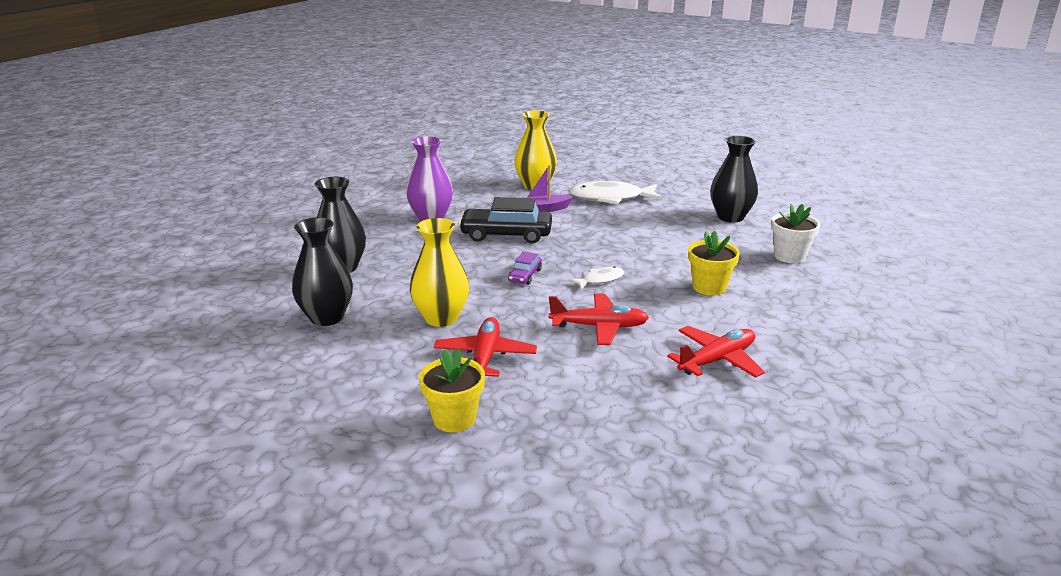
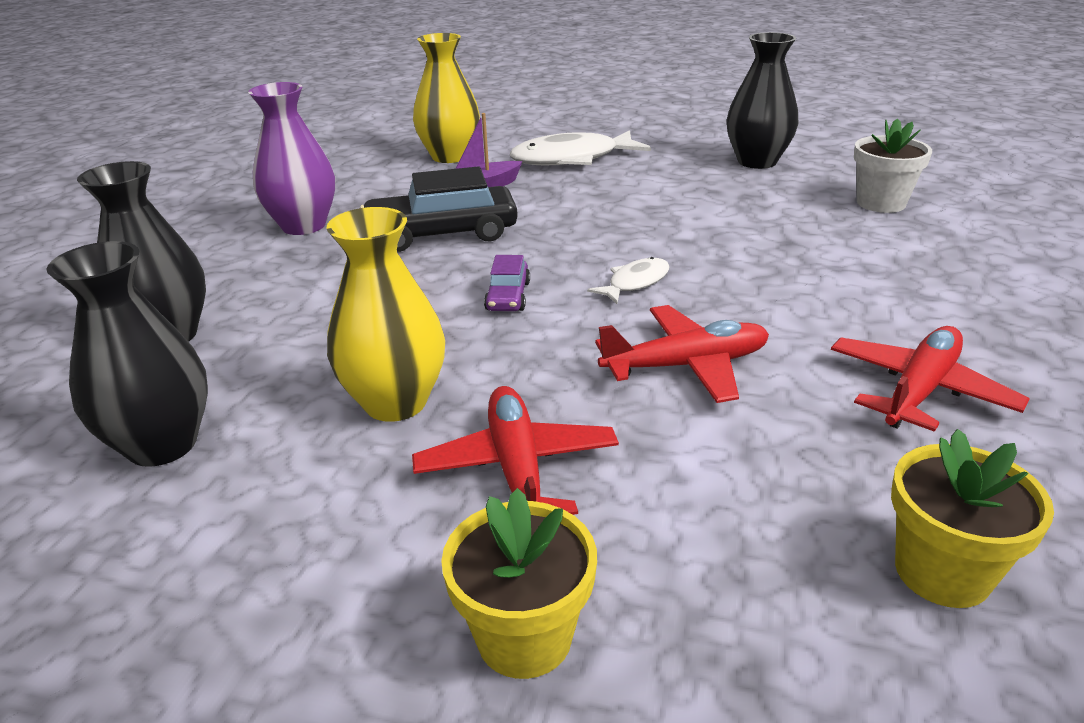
camera: 15 degrees left, 5 degrees up
yellow flower pot [688,231,740,296] -> yellow flower pot moved to [891,429,1054,608]

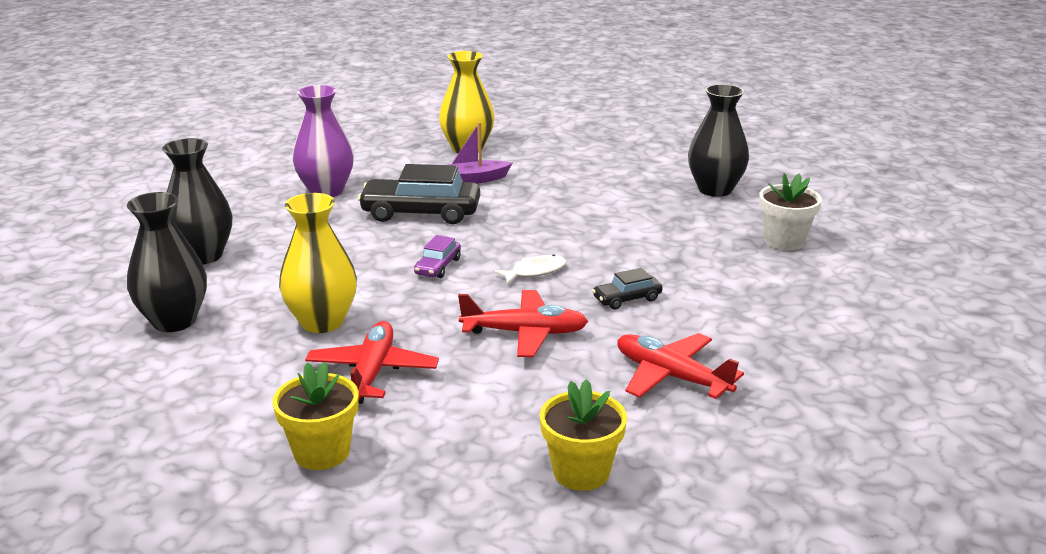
camera: 15 degrees right, 5 degrees down
white fish [510,130,651,166] -> none
red plane [831,326,1029,432] -> red plane turned 105 degrees counterclockwise [617,333,744,399]
none -> black car [592,268,663,310]

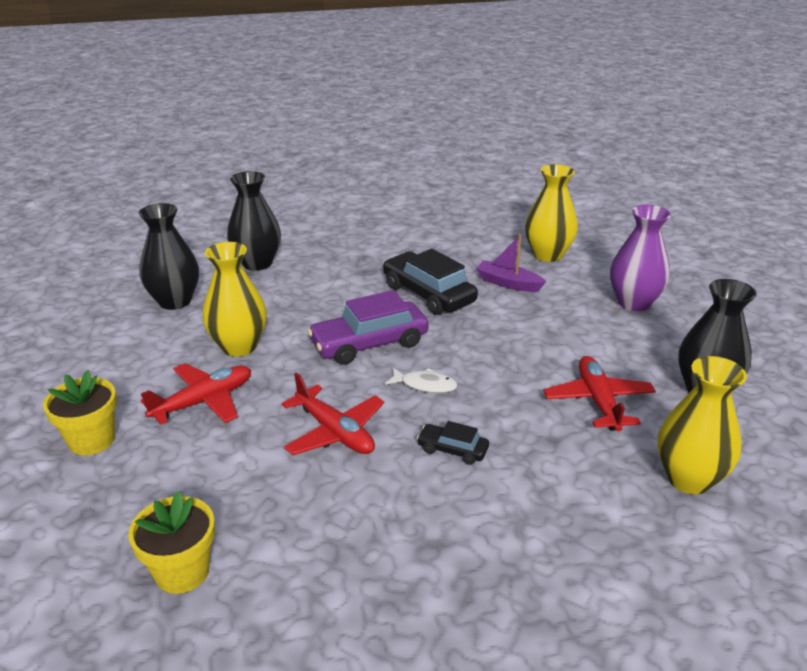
camera: 45 degrees right, 5 degrees up
purple vase [292,85,354,197] -> purple vase moved to [610,205,671,311]
purple car [414,235,461,278] -> purple car [307,290,429,365], size x1.99
red plane [617,333,744,399] -> red plane moved to [543,356,656,431]
white flower pot [759,173,822,250] -> yellow vase [657,356,747,494]

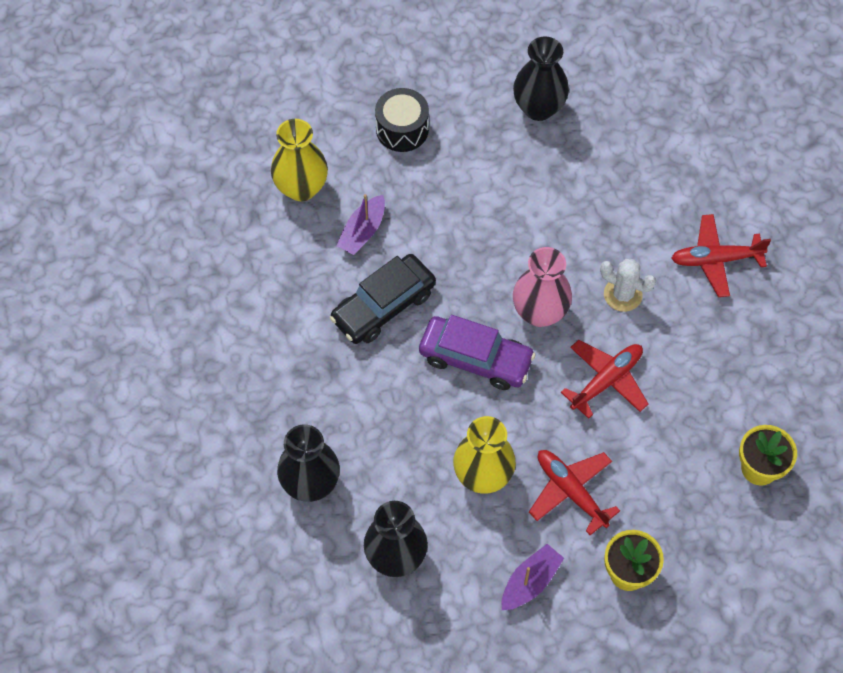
camera: 90 degrees left, 30 degrees up
purple car [307,290,429,365] -> purple car turned 45 degrees counterclockwise [419,315,536,390]
white fish [385,368,458,393] -> pink vase [513,247,572,327]
black car [417,421,489,465] -> white cactus [600,259,656,312]
red plane [543,356,656,431] -> red plane moved to [671,214,771,297]
purple vase [610,205,671,311] -> black drum [375,88,429,152]
yellow vase [657,356,747,494] -> none
none -> purple boat [502,544,564,610]

